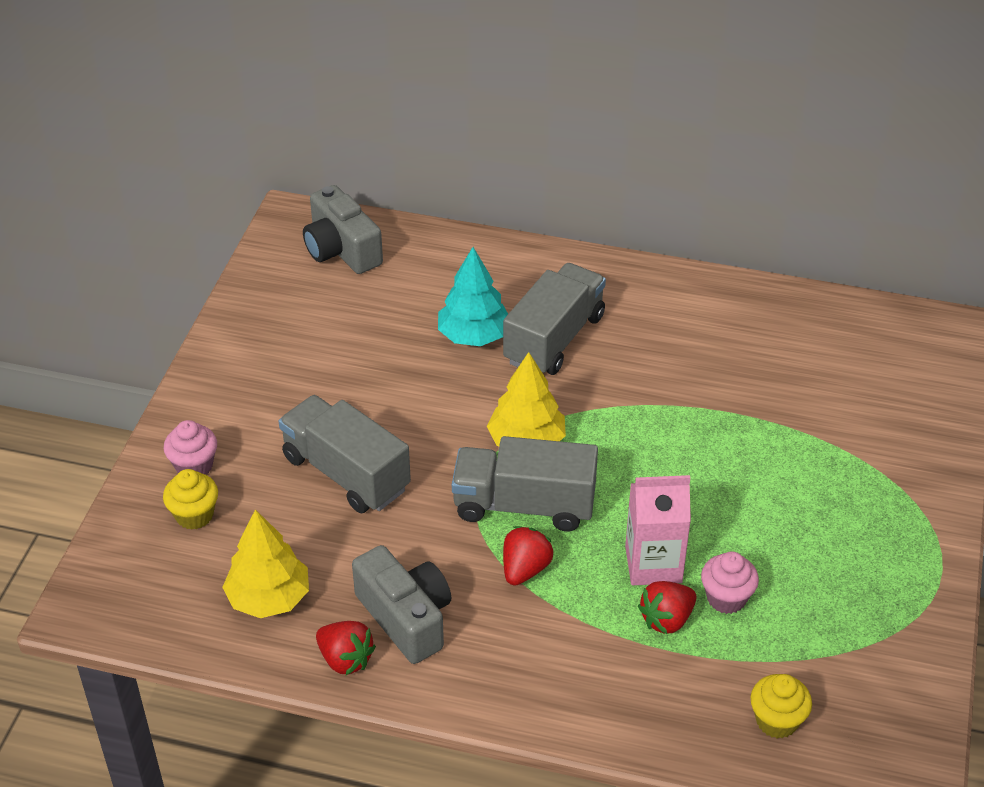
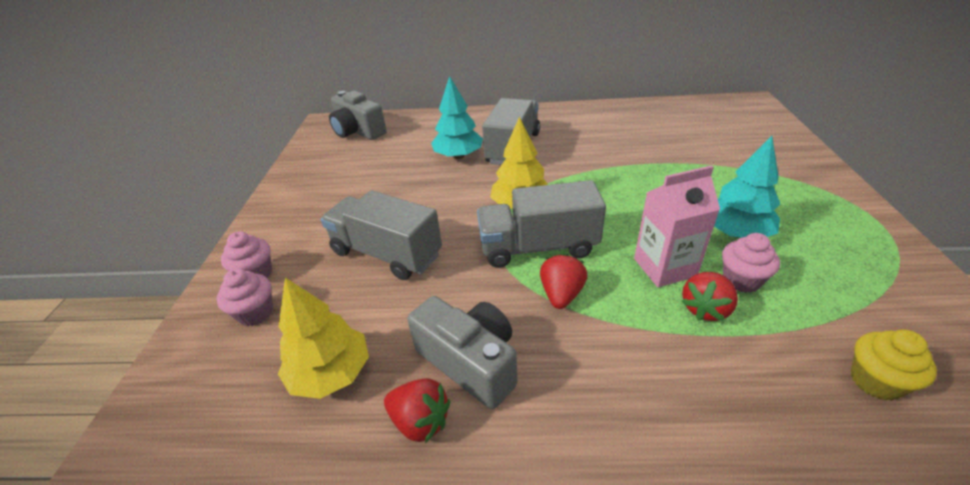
camera: 10 degrees left, 5 degrees down
yellow cupcake [163,469,218,530] -> pink cupcake [217,269,273,326]
none -> turquoise tree [714,136,780,238]

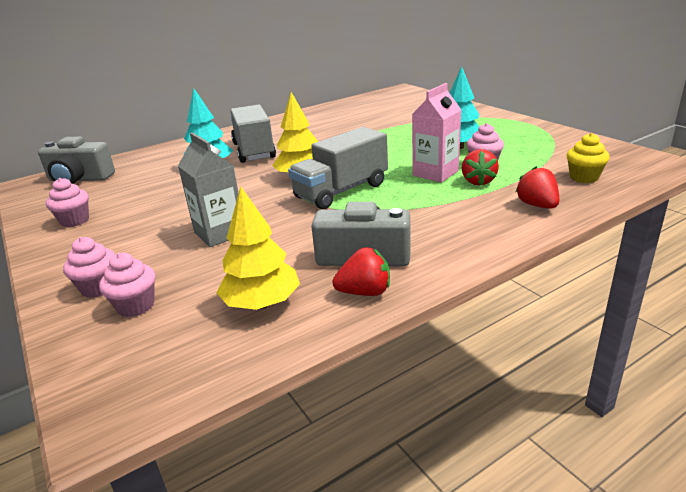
camera: 35 degrees left, 10 degrees down
grey truck [321,190,442,280] -> grey carton [178,132,239,247]
red strawberry [540,253,588,309] -> red strawberry moved to [515,166,559,209]
none -> pink cupcake [46,178,89,227]

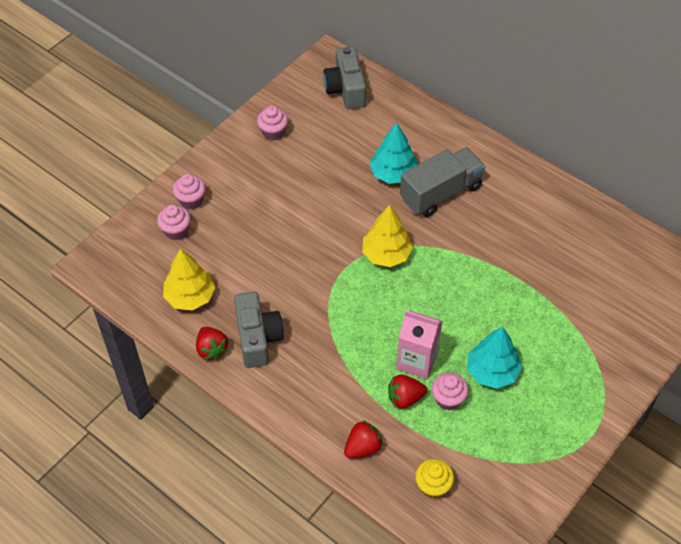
camera: 70 degrees right, 25 degrees up
grey carton [178,132,239,247] -> none
grey truck [288,127,388,209] -> none

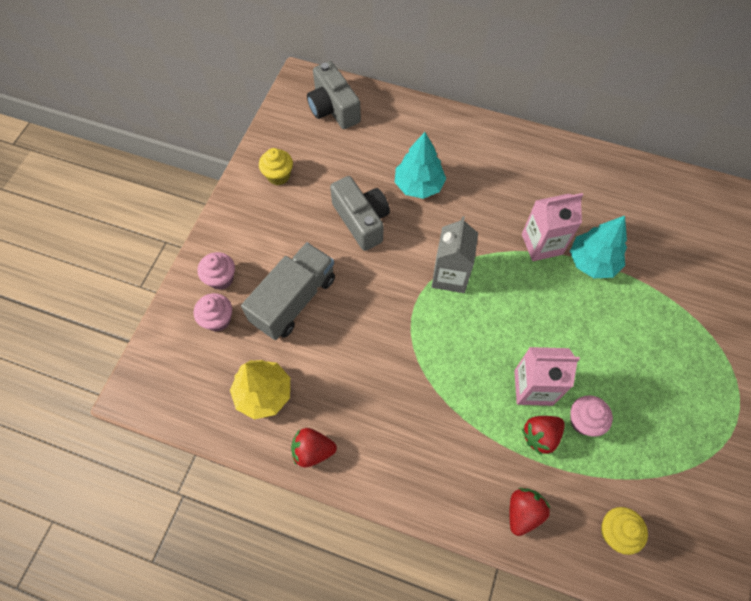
camera: 20 degrees left, 10 degrees up
red strawberry [196,327,229,360] -> red strawberry turned 135 degrees clockwise [291,428,337,467]
grey camera [234,292,284,368] -> grey camera moved to [330,176,390,251]
pink cupcake [257,106,288,141] -> yellow cupcake [259,148,293,185]
yellow tree [362,205,413,267] -> grey carton [432,216,478,293]
grey truck [400,147,485,217] -> grey truck moved to [241,242,335,340]
turquoise tree [467,326,522,389] -> turquoise tree moved to [570,216,627,278]
none -> pink carton [522,193,583,261]

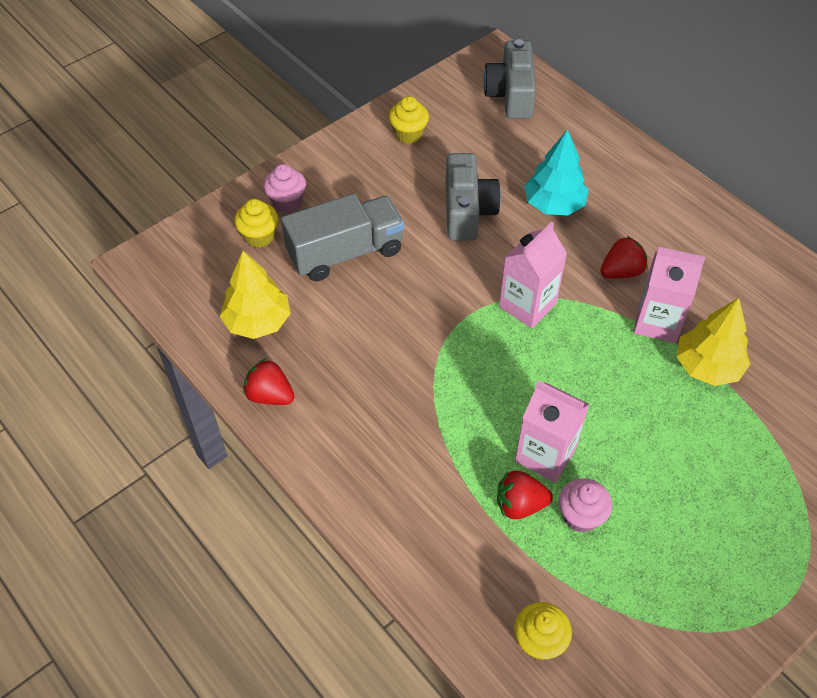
camera: 30 degrees right, 10 degrees down
pink cupcake [194,293,232,332] -> yellow cupcake [234,199,278,248]
grey carton [432,216,478,293] -> pink carton [499,222,567,328]
red strawberry [510,488,550,536] -> red strawberry moved to [600,236,648,278]
turquoise tree [570,216,627,278] -> yellow tree [676,298,750,386]

